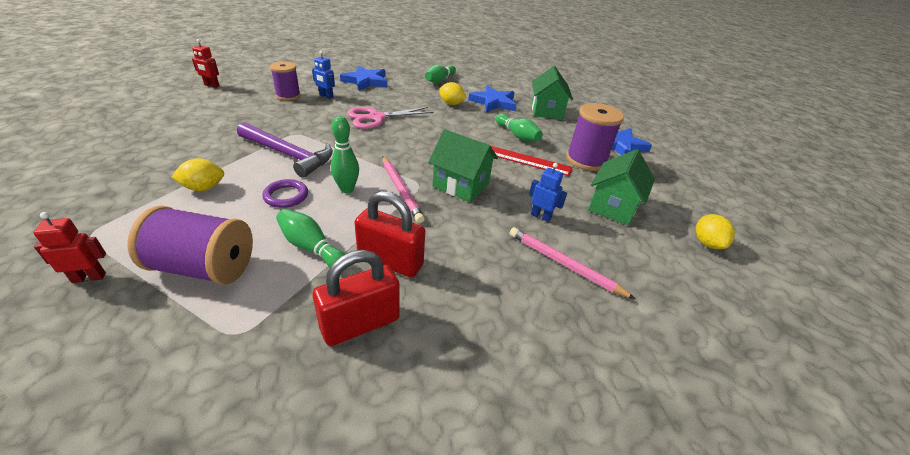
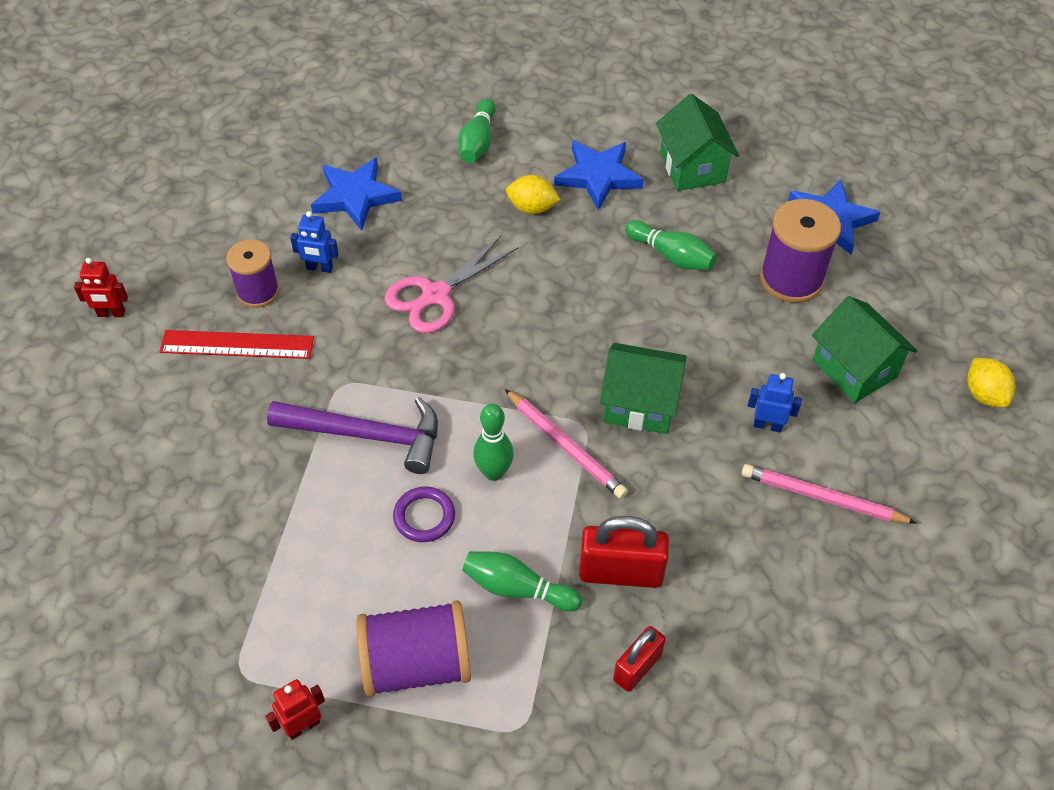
camera: 15 degrees left, 15 degrees up
yellow lemon [172,158,224,191] -> none
red padlock [313,250,400,346] -> red padlock [613,626,666,692], size x0.64
red ruler [491,146,572,176] -> red ruler moved to [159,330,314,359]
green house [588,149,655,225] -> green house turned 45 degrees counterclockwise [812,296,918,403]

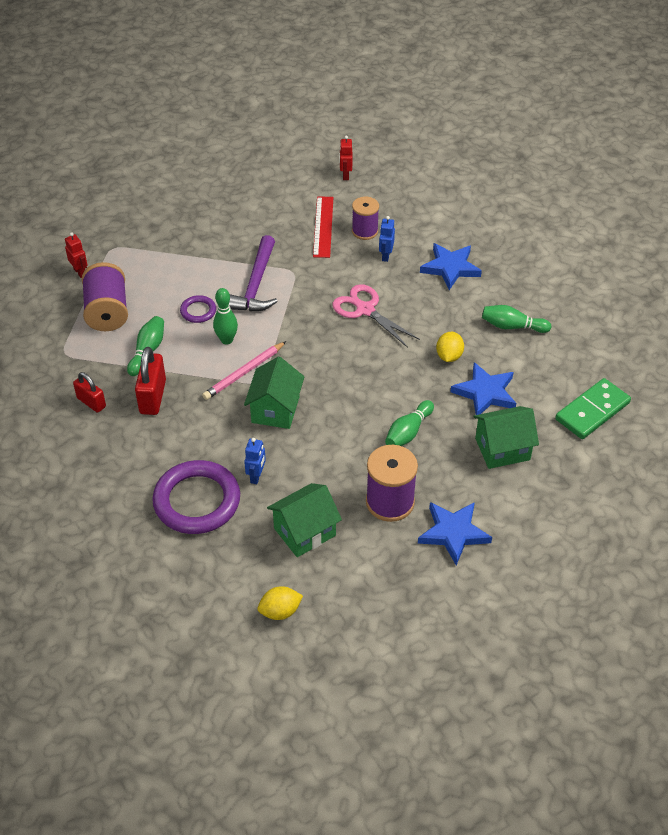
camera: 90 degrees right, 5 degrees down
pink pencil [742,464,916,524] -> purple ring [152,460,240,534]
none -> green domino [555,378,631,439]

